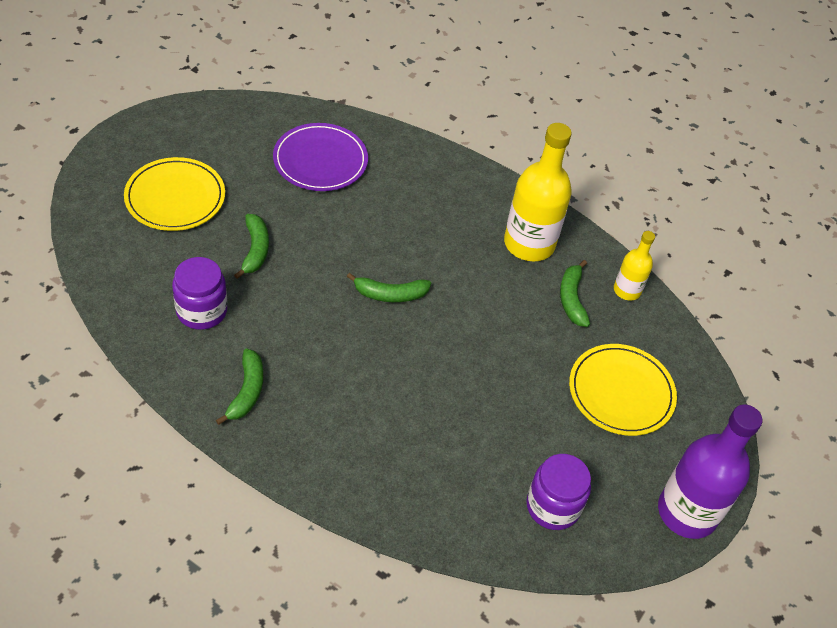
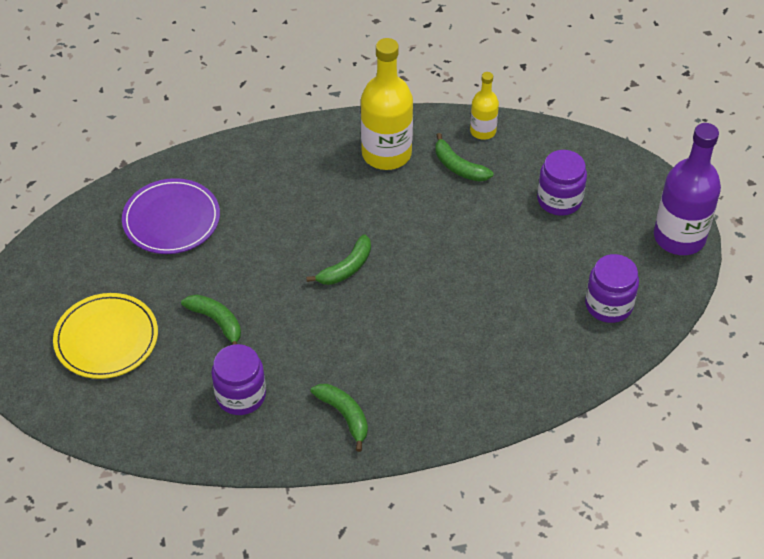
camera: 40 degrees left, 0 degrees up
yellow plate [569,344,677,436] -> purple jar [537,150,587,216]

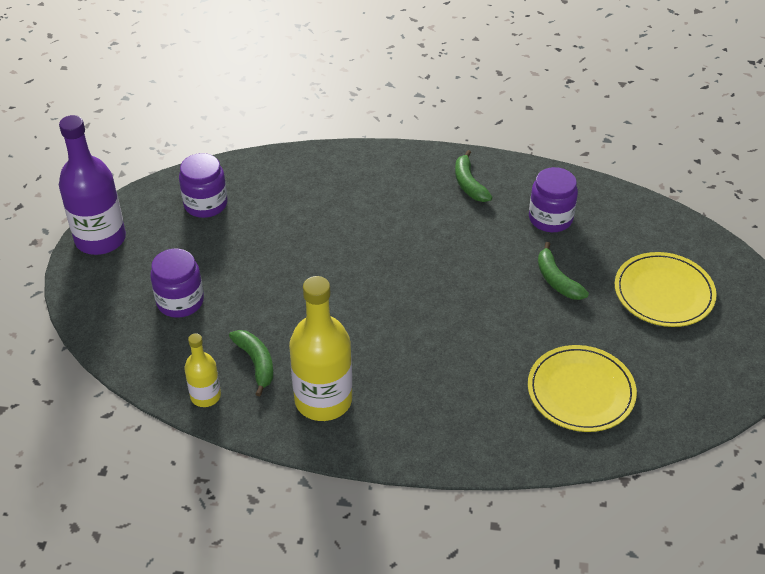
camera: 160 degrees left, 5 degrees down
purple plate [122,178,220,254] -> yellow plate [528,345,637,432]
green banana [306,234,371,285] -> none

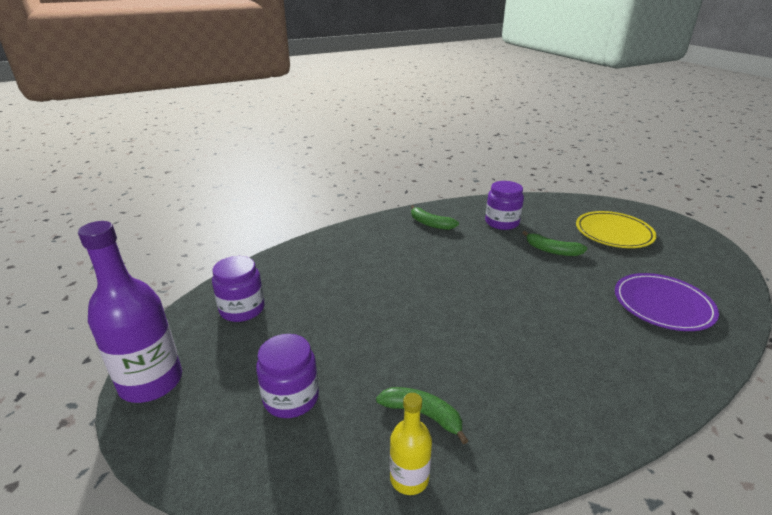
camera: 35 degrees left, 15 degrees down
yellow bottle [289,276,352,421] -> none
yellow plate [528,345,637,432] -> purple plate [615,273,719,331]

